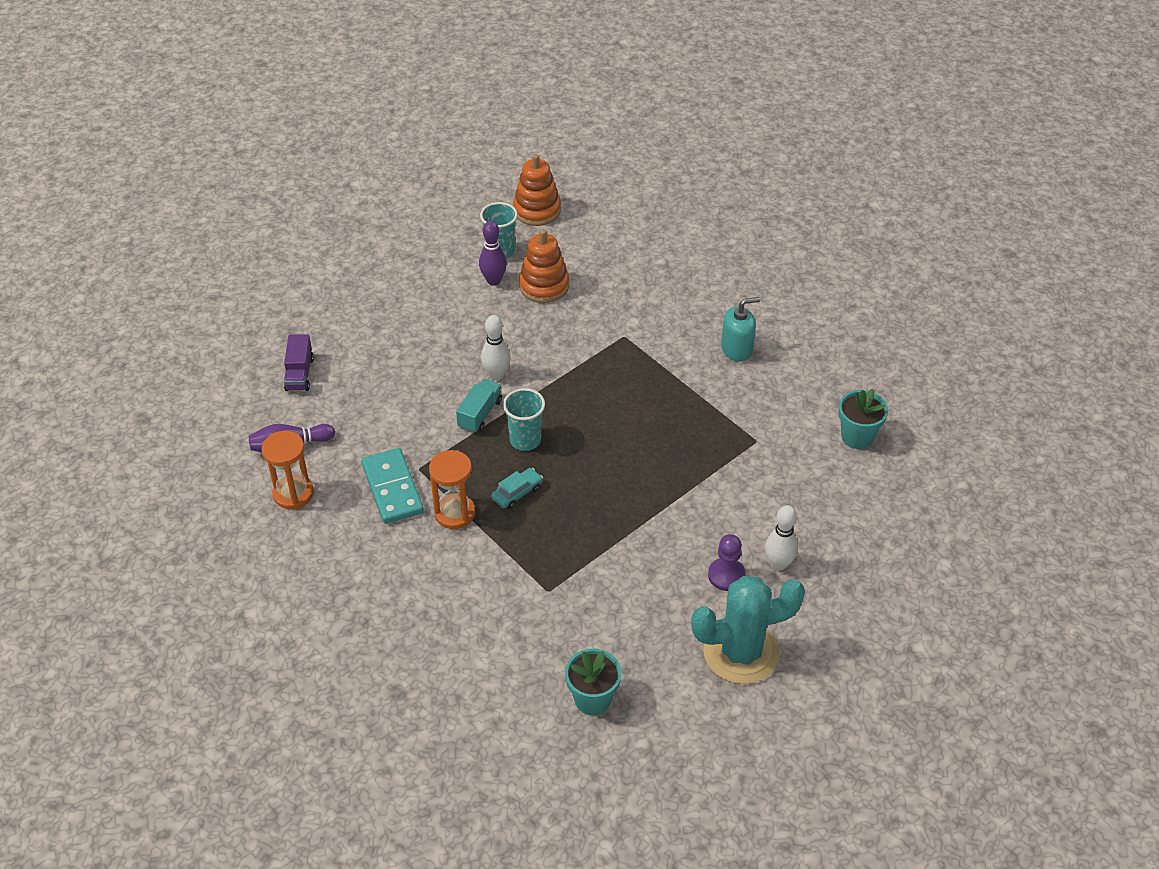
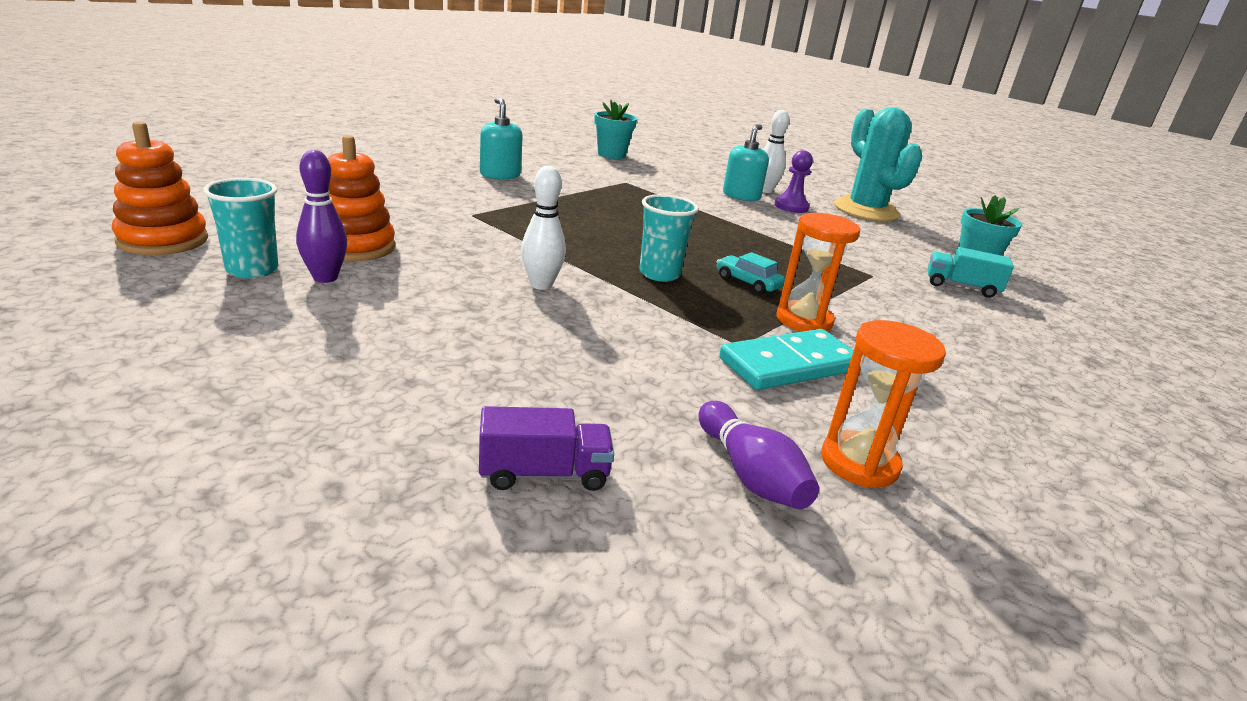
camera: 100 degrees left, 20 degrees down
turquoise truck [456,379,502,433] -> turquoise truck moved to [928,247,1014,298]
none -> turquoise soap dispenser [723,124,769,201]

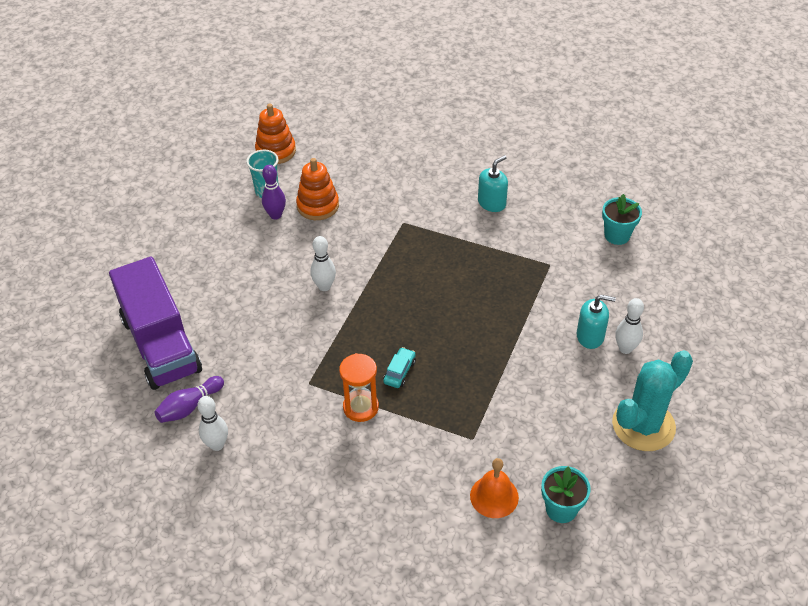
camera: 75 degrees right, 20 degrees up
purple truck [479,406,614,491] -> purple truck [109,257,202,390], size x2.43
turquoise cup [639,194,699,282] -> none
turquoise domino [719,329,854,390] -> none
purple pawn [775,150,813,213] -> none
orange hourglass [821,320,946,488] -> white bowling pin [197,396,228,451]
turquoise truck [928,247,1014,298] -> orange bell [470,458,519,518]

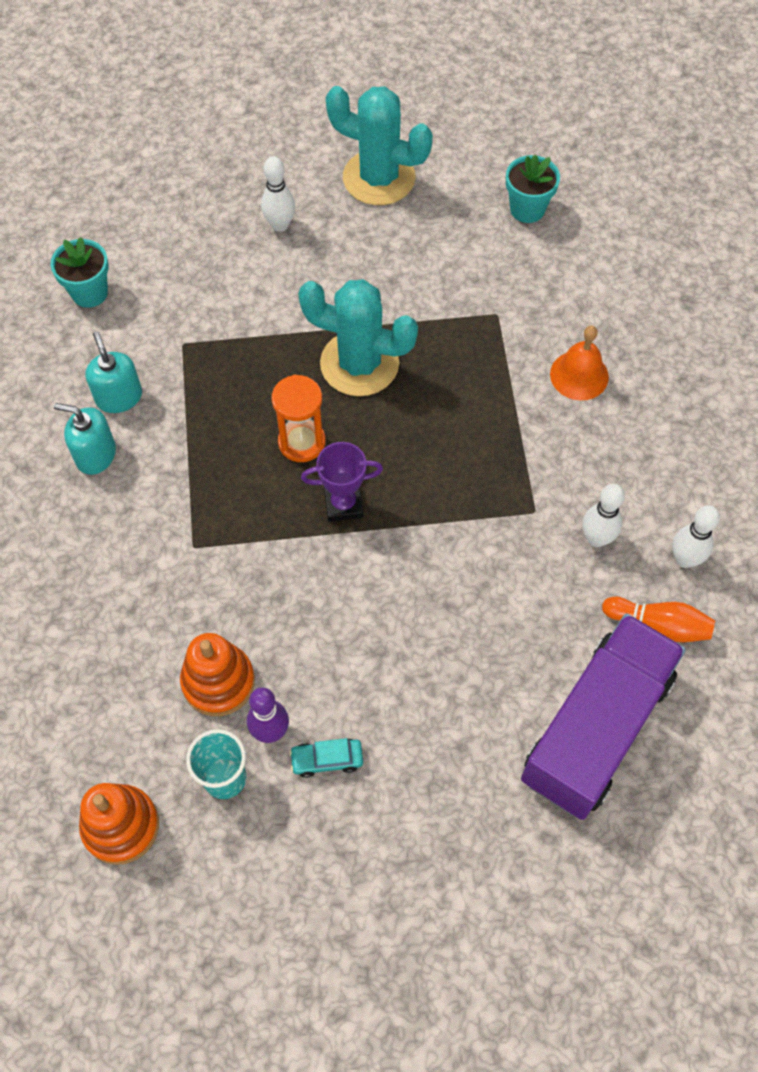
camera: 120 degrees left, 15 degrees up
purple bowling pin [154,376,224,423] -> orange bowling pin [602,597,715,642]
white bowling pin [310,236,336,291] -> white bowling pin moved to [582,484,625,547]
orange hourglass [339,353,379,422] -> orange hourglass moved to [272,375,326,462]
turquoise car [383,347,416,388] -> turquoise car moved to [289,738,363,778]
orange bell [470,458,519,518] -> orange bell moved to [550,325,609,400]
turquoise soap dispenser [576,295,616,349] -> turquoise soap dispenser moved to [85,331,142,413]
none -> turquoise cactus [298,279,418,396]
none -> purple trophy [301,442,383,522]

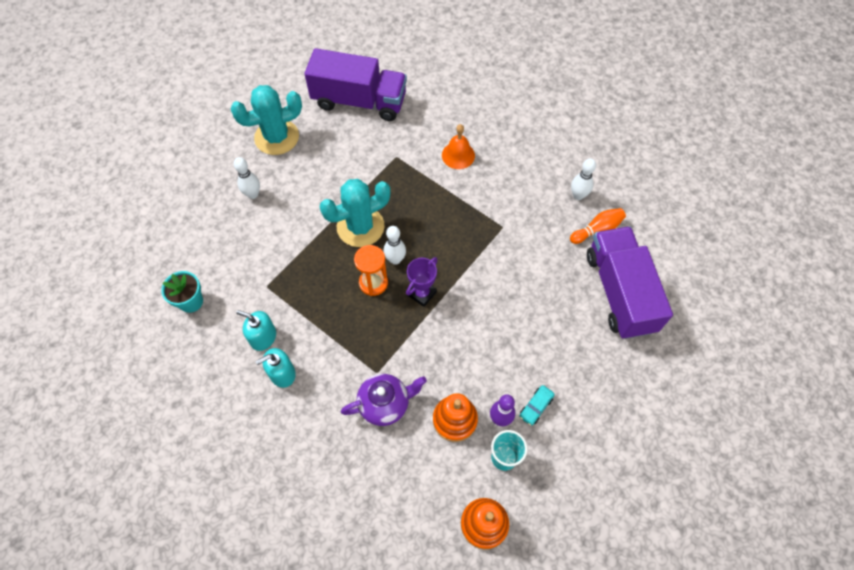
camera: 45 degrees left, 0 degrees up
turquoise flower pot [506,155,560,223] -> purple truck [305,48,407,121]
white bowling pin [582,484,625,547] -> white bowling pin moved to [384,226,406,265]
none -> purple teapot [341,374,427,426]

